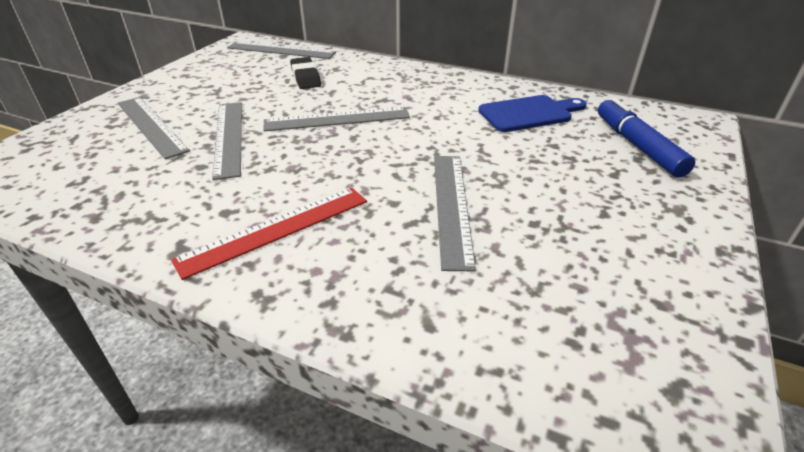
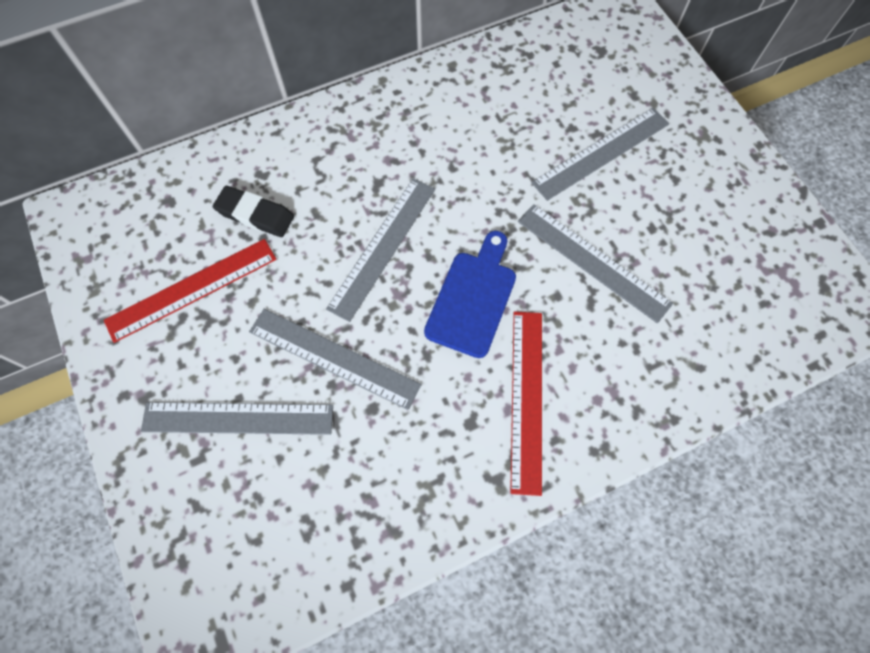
camera: 50 degrees left, 30 degrees up
grey ruler [227,42,336,59] -> grey ruler moved to [531,108,669,201]
blue cutting board [478,95,587,132] -> blue cutting board moved to [424,231,516,358]
blue marker [598,98,695,177] -> none
none -> red ruler [104,239,277,343]

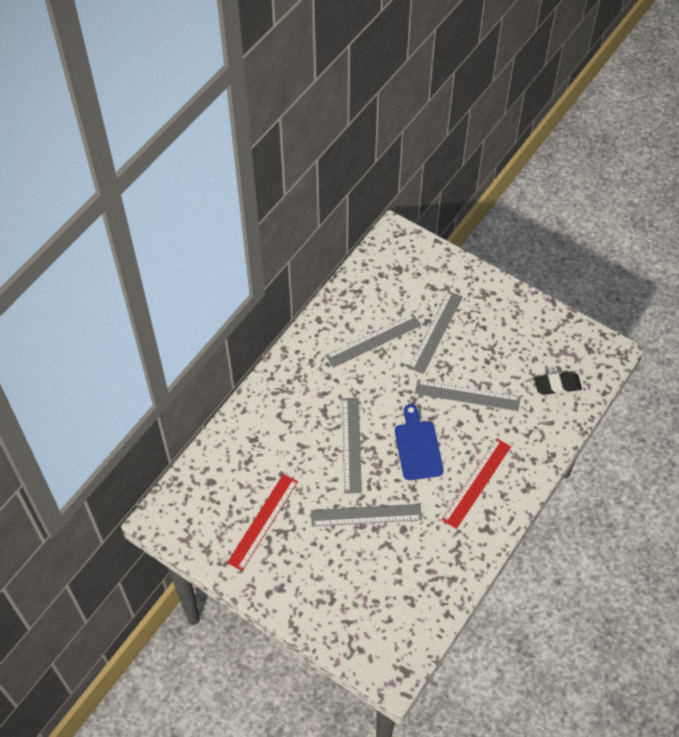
camera: 30 degrees left, 10 degrees down
grey ruler [141,402,333,435] -> grey ruler moved to [326,314,421,368]
black eraser [213,186,294,237] -> black eraser moved to [534,372,582,395]
red ruler [510,311,542,496] -> red ruler turned 60 degrees clockwise [442,438,511,529]

